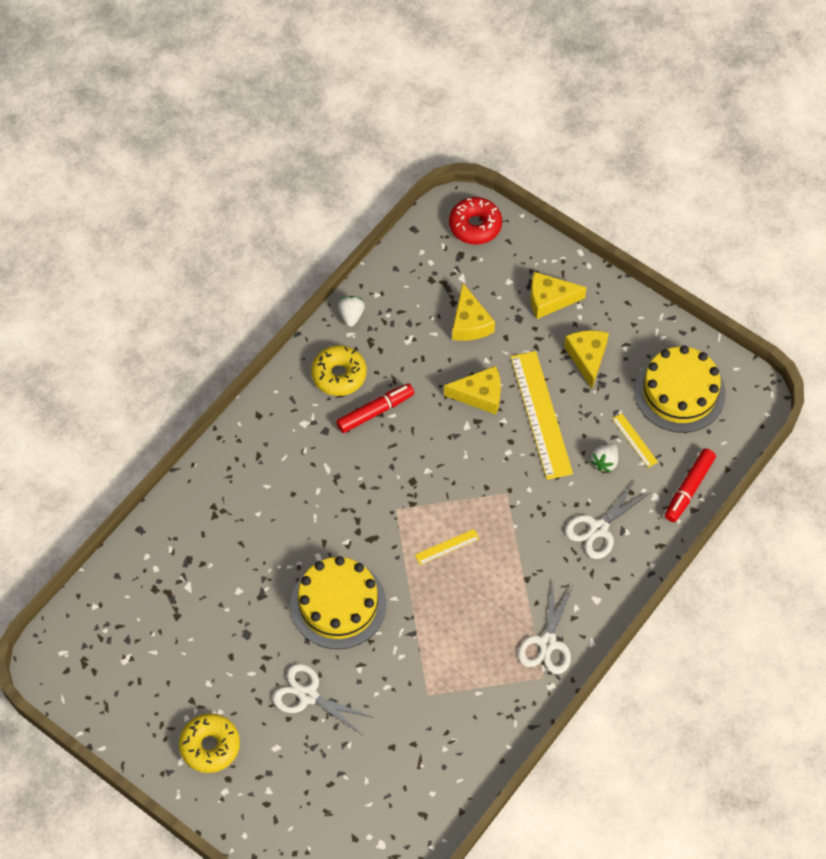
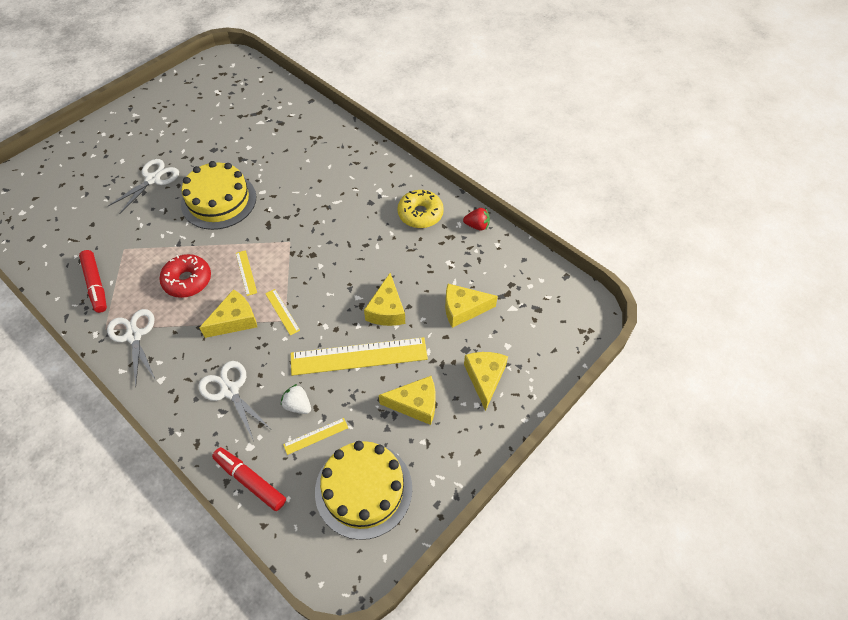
camera: 95 degrees right, 5 degrees down
yellow donut [179,714,240,773] -> none
red marker [336,383,414,433] -> red marker moved to [79,250,107,313]
white strawberry [338,296,365,327] -> red strawberry [463,208,490,231]
red donut [449,197,502,244] -> red donut moved to [159,254,211,298]
white scissors [518,584,574,674] -> white scissors turned 45 degrees clockwise [107,309,155,387]
none -> yellow cheese [199,289,257,338]
none -> yellow ruler [265,289,300,335]

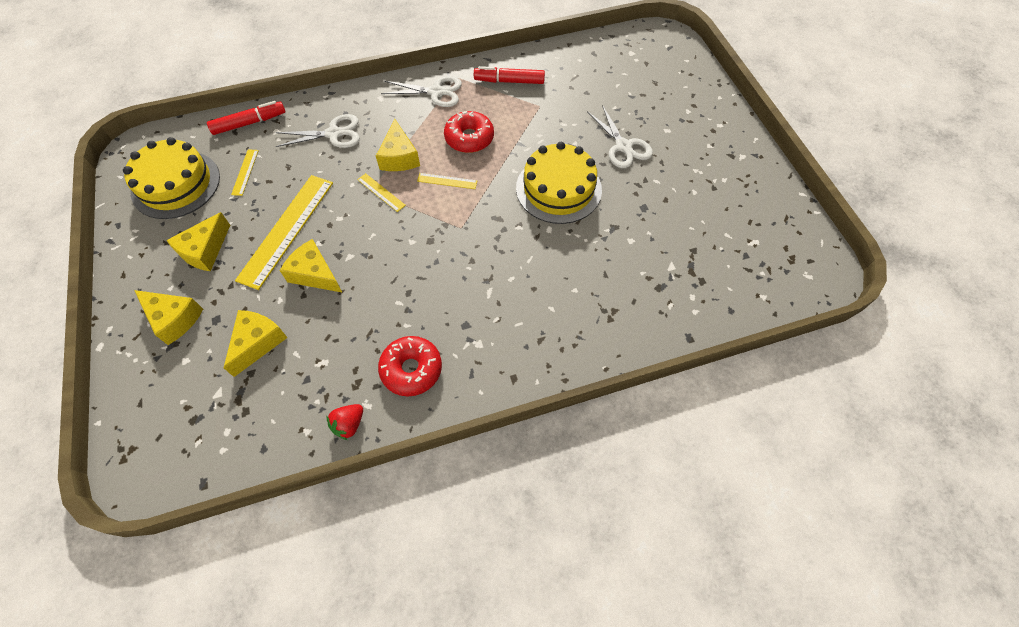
camera: 120 degrees right, 5 degrees up
yellow ruler [265,289,300,335] -> yellow ruler turned 45 degrees clockwise [357,173,406,212]
white strawberry [281,384,311,414] -> none
yellow donut [398,190,444,228] -> red donut [378,336,442,396]

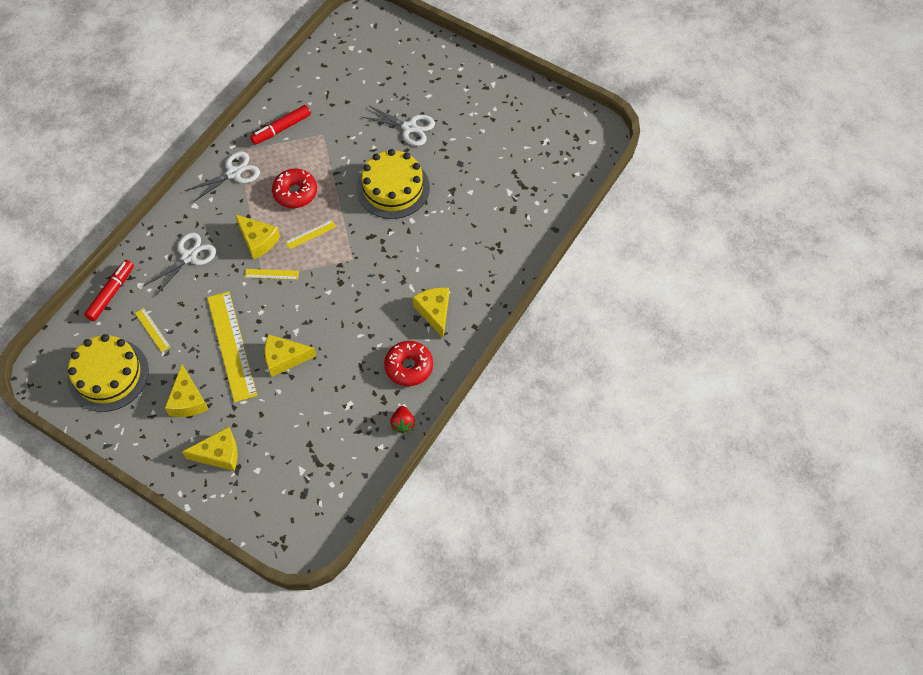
camera: 40 degrees left, 0 degrees up
yellow cheese [224,310,288,377] -> yellow cheese moved to [413,287,449,339]

